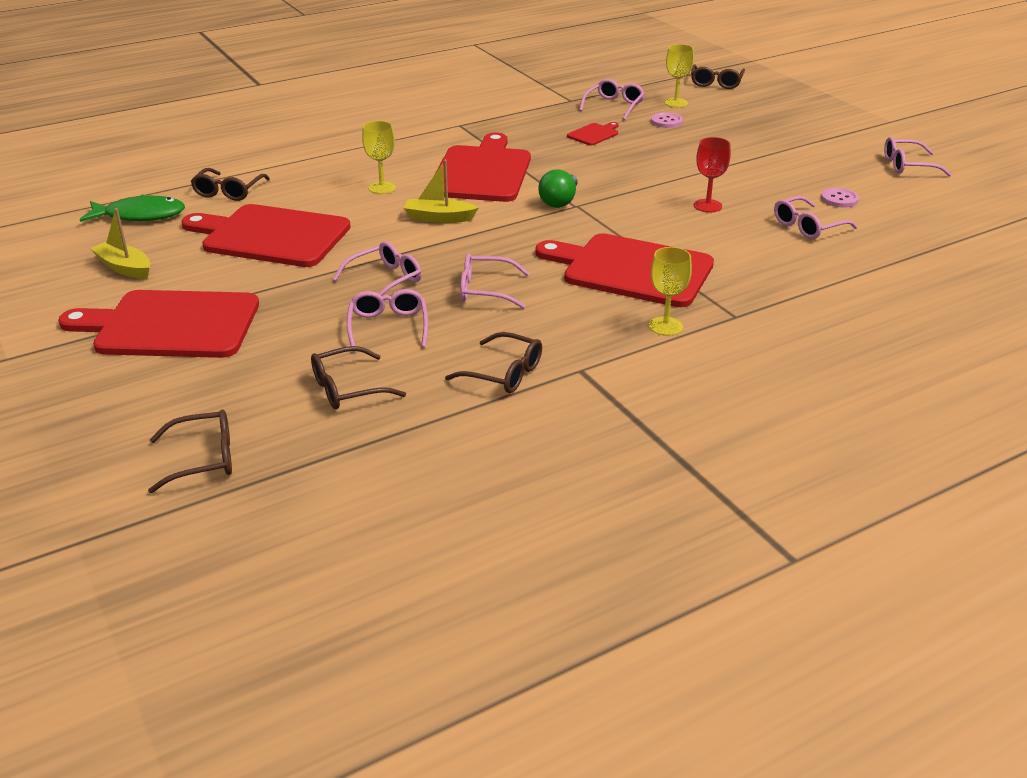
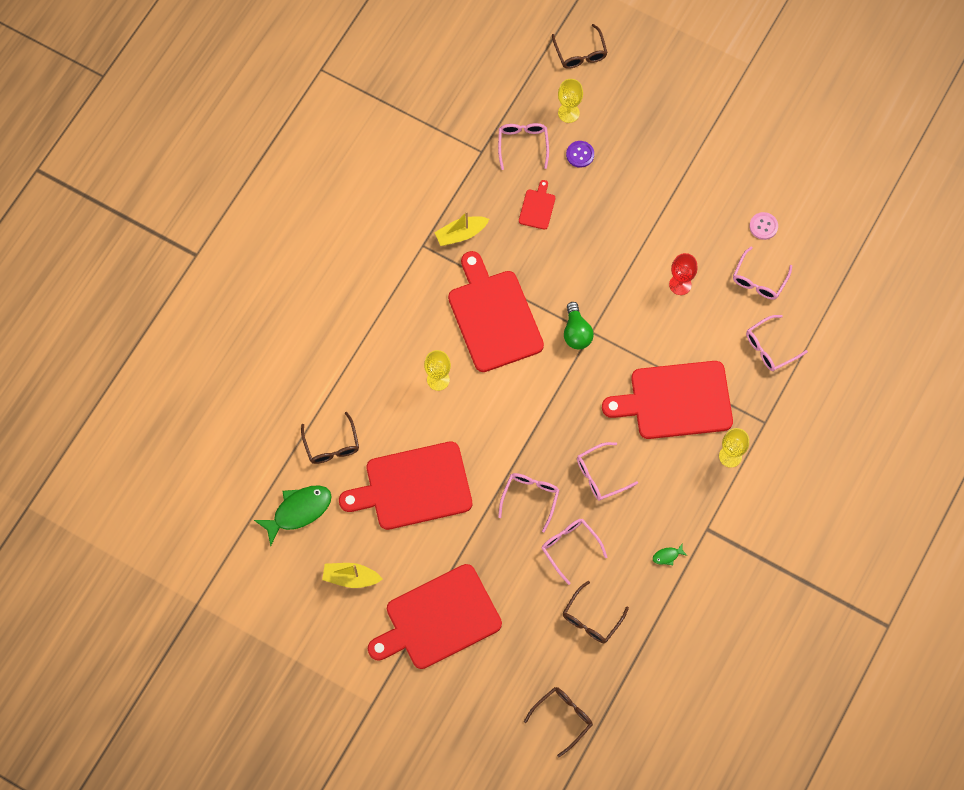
camera: 30 degrees left, 35 degrees up
yellow boat [404,159,479,223] -> yellow boat moved to [434,211,489,246]
brown glasses [445,332,542,393] -> green fish [653,544,688,565]
pink button [651,112,683,128] -> purple button [566,141,594,168]
pink glasses [884,137,952,177] -> pink glasses moved to [746,315,808,371]

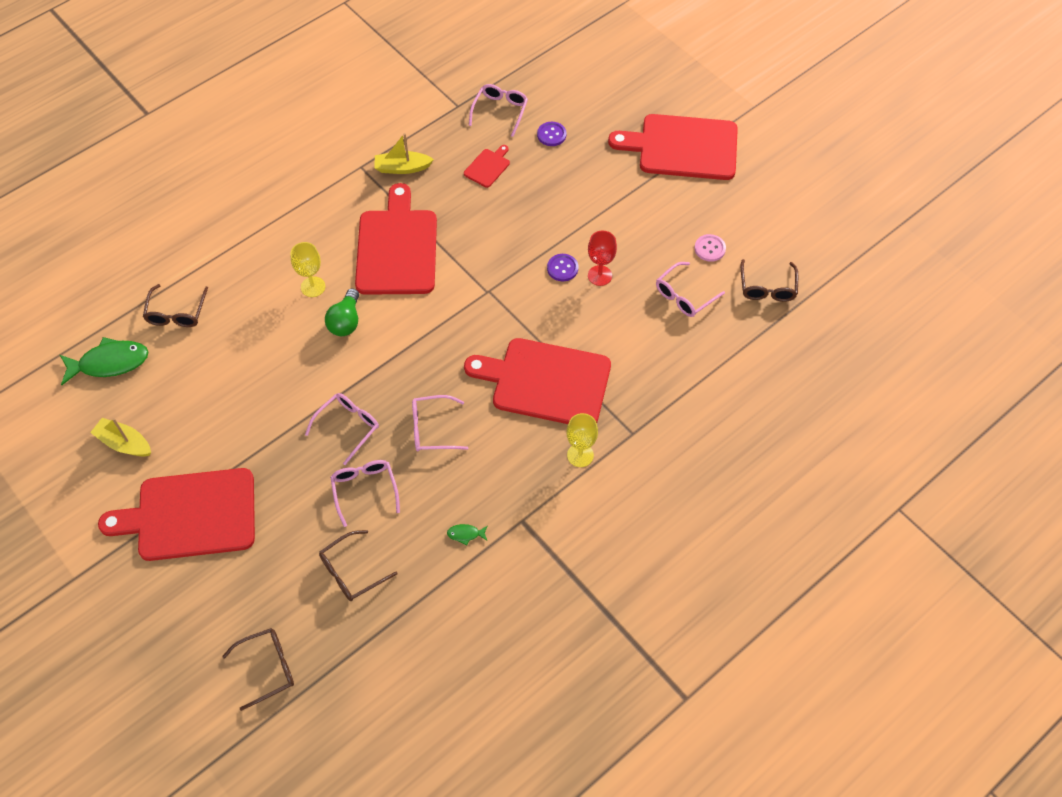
camera: 20 degrees right, 10 degrees down
red cutting board [339,442,472,530] -> red cutting board moved to [608,114,738,180]
brown glasses [552,24,608,69] -> brown glasses moved to [741,259,798,302]
yellow goblet [558,79,583,123] -> none
green light bulb [564,302,594,349] -> green light bulb moved to [325,288,359,336]
pink glasses [746,315,808,371] -> none
none -> purple button [547,254,578,281]

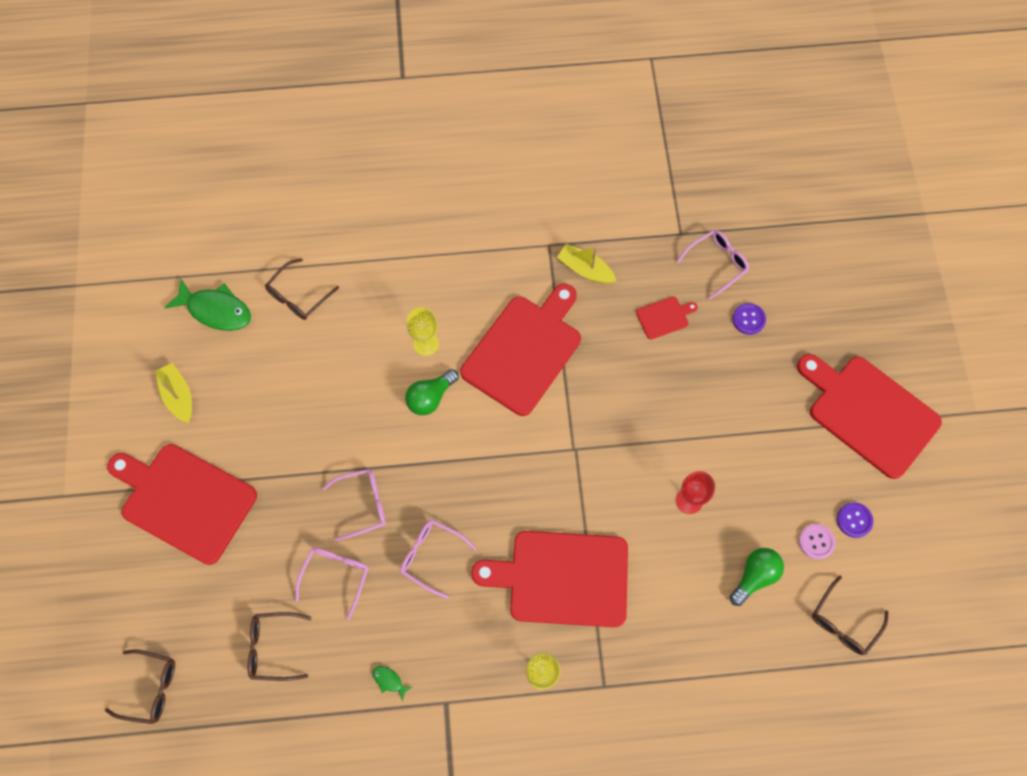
camera: 35 degrees right, 10 degrees up
red cutting board [464,338,611,424] -> red cutting board turned 45 degrees counterclockwise [471,531,628,627]
purple button [547,254,578,281] -> purple button moved to [837,502,873,538]
pink glasses [656,262,725,317] -> green light bulb [730,548,784,606]

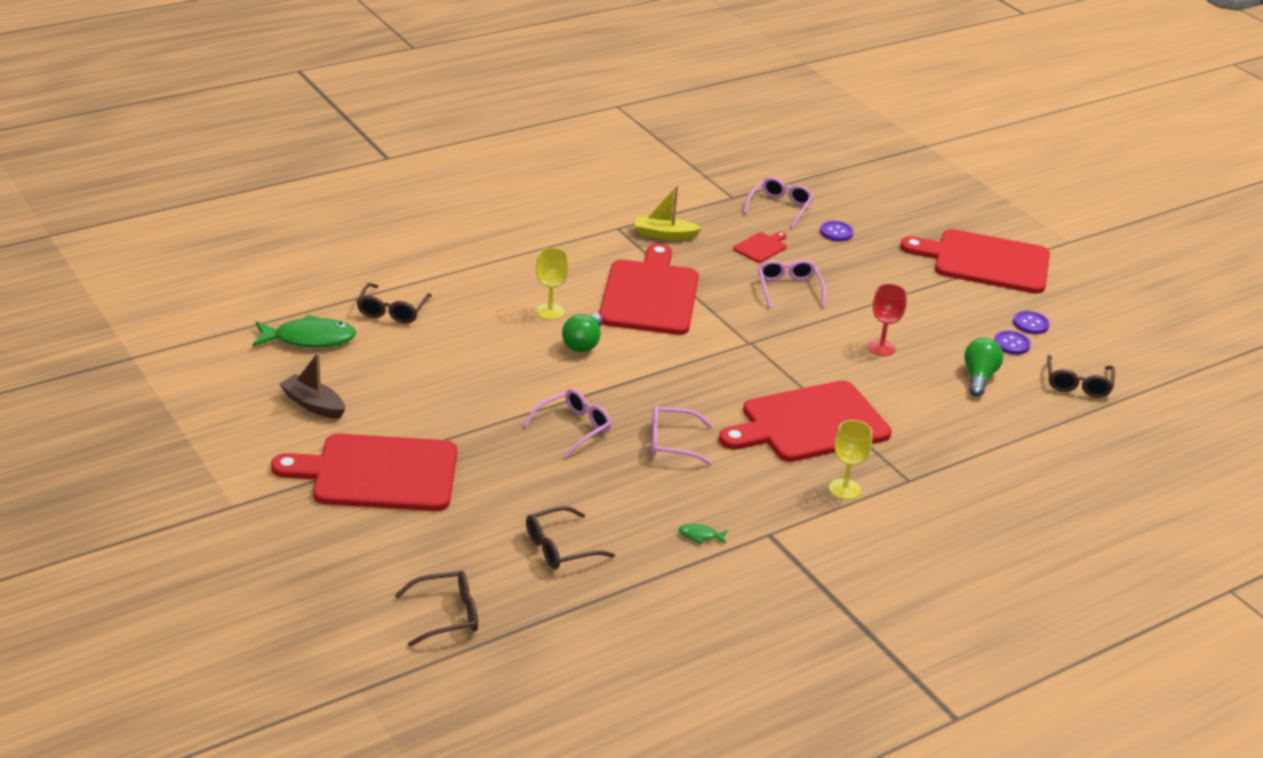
camera: 30 degrees left, 35 degrees down
yellow boat [155,363,192,423] -> brown boat [279,352,345,419]
pink glasses [295,547,368,620] -> pink glasses moved to [758,259,826,308]
pink button [799,524,836,560] -> purple button [994,330,1031,355]

